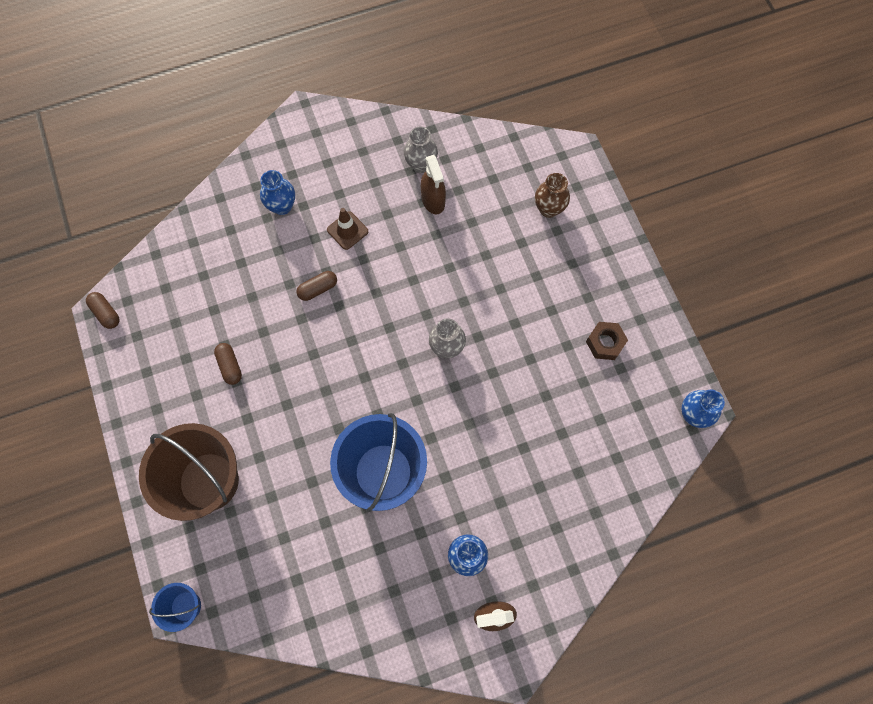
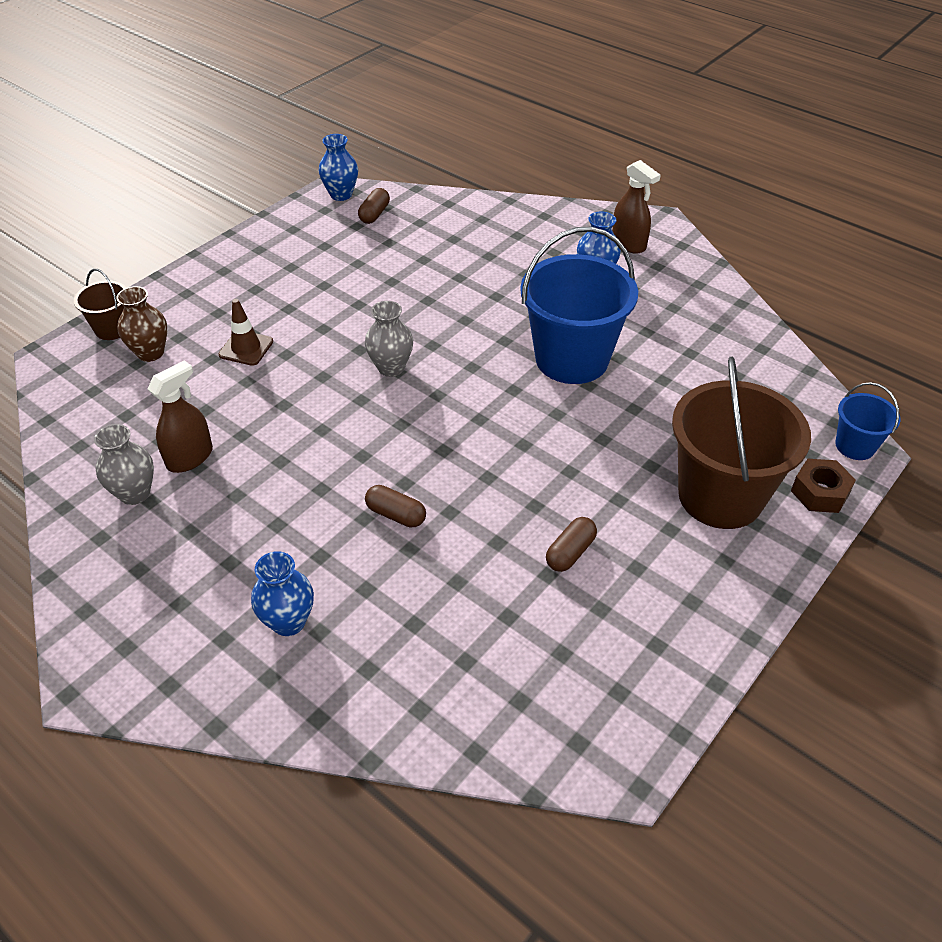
camera: 120 degrees left, 25 degrees down
brown capsule [86,292,120,329] -> brown capsule moved to [358,188,390,224]
brown traffic cone [327,208,368,250] -> brown traffic cone moved to [218,299,273,366]
brown nut [586,322,628,360] -> brown nut moved to [791,459,856,513]
none -> brown bucket [74,269,126,340]

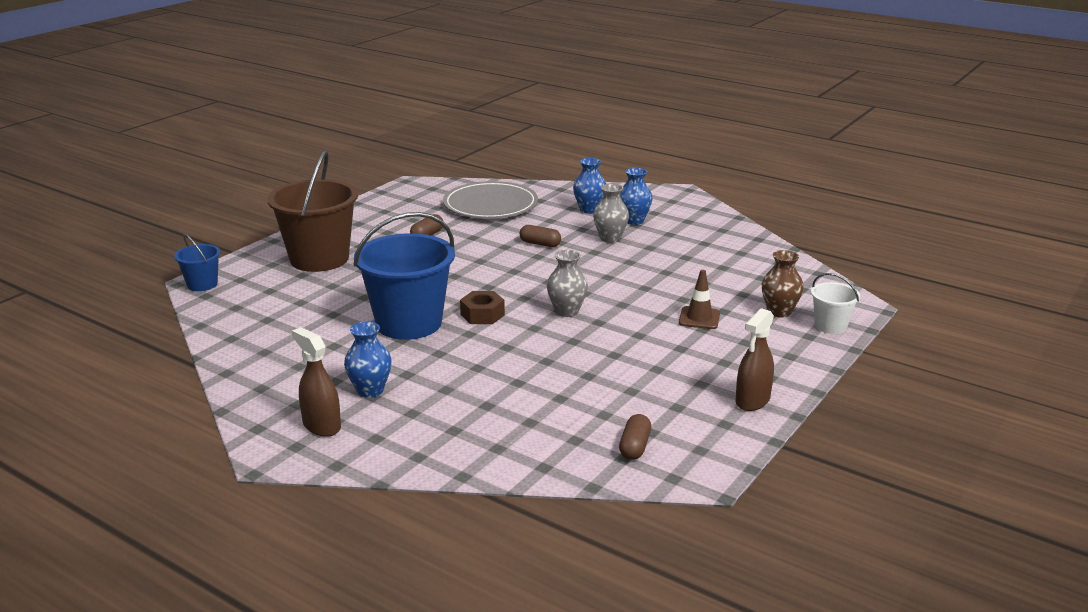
camera: 175 degrees right, 20 degrees down
brown bucket [74,269,126,340] -> white bucket [811,273,860,334]
grey vase [94,424,154,505] -> grey vase moved to [593,184,629,243]
brown spray bottle [147,360,213,473] -> brown spray bottle moved to [735,308,774,411]
blue vase [319,134,358,201] -> blue vase moved to [620,168,653,225]
brown nut [791,459,856,513] -> brown nut moved to [460,291,505,324]
none -> grey plate [443,181,538,219]

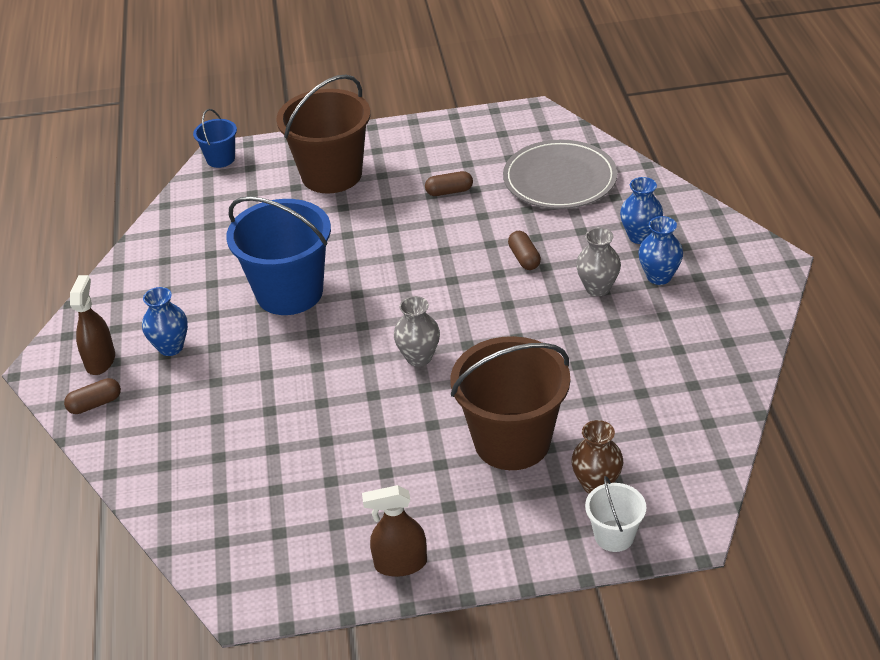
camera: 50 degrees right, 15 degrees up
brown nut [460,291,505,324] -> none
brown capsule [619,414,651,460] -> brown capsule moved to [64,378,121,414]
brown traffic cone [679,270,720,329] -> brown bucket [451,336,570,470]

